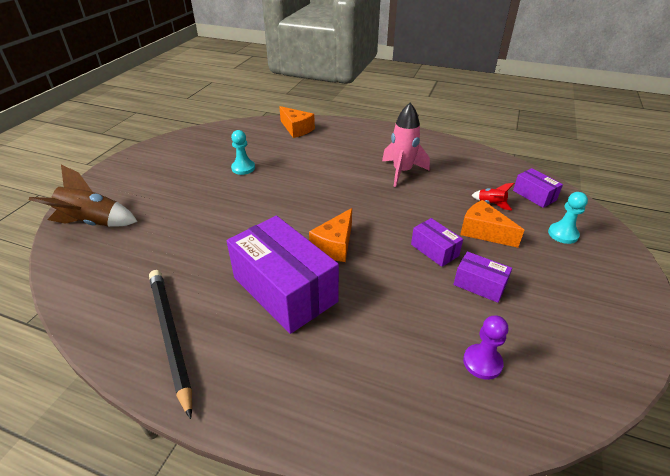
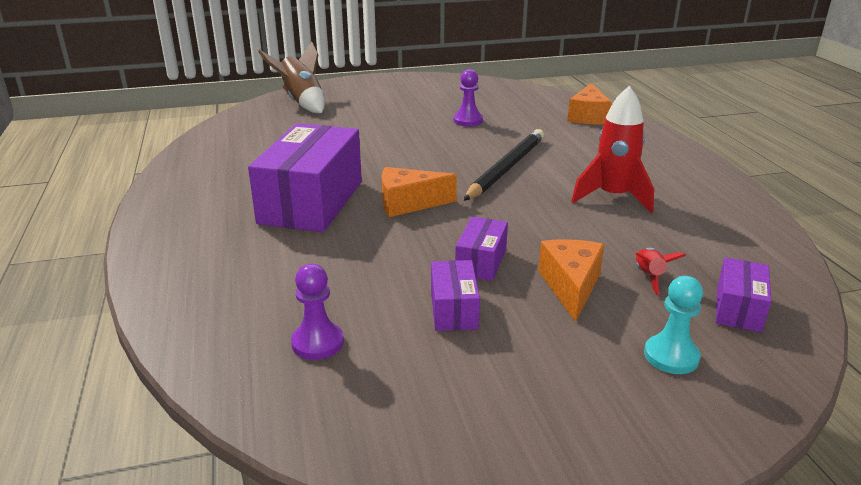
camera: 55 degrees right, 10 degrees down
black pencil [149,270,192,419] -> black pencil moved to [463,129,544,201]
turquoise pawn [231,130,255,175] -> purple pawn [453,69,483,127]
pink rocket [382,103,430,187] -> red rocket [571,86,654,213]

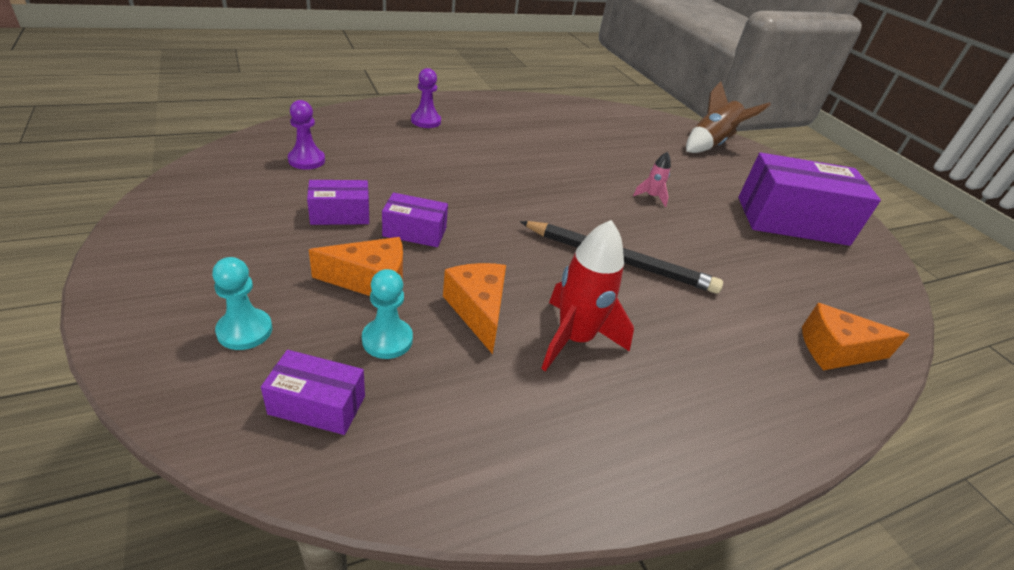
camera: 75 degrees right, 10 degrees up
purple box [248,123,362,232] -> purple box moved to [738,152,881,246]
orange cheese [382,167,457,217] -> orange cheese moved to [443,263,506,354]
purple pawn [453,69,483,127] -> purple pawn moved to [411,68,441,128]
red rocket [634,248,686,295] -> turquoise pawn [362,269,413,359]
none -> pink rocket [633,152,671,207]

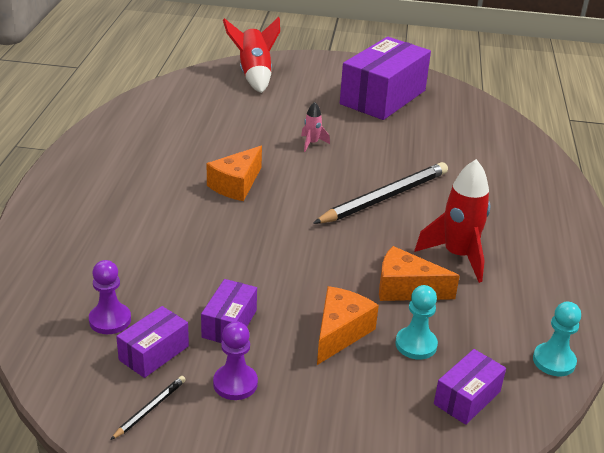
camera: 55 degrees left, 5 degrees down
turquoise pawn [212,257,272,350] -> turquoise pawn moved to [533,302,581,376]
purple box [382,193,448,247] -> purple box moved to [116,306,189,378]
purple pawn [411,68,441,128] -> purple pawn moved to [213,321,258,400]
brown rocket [686,81,771,153] -> red rocket [223,17,280,93]
orange cheese [802,303,910,370] -> orange cheese moved to [207,146,262,201]
none -> black pencil [111,376,186,440]

